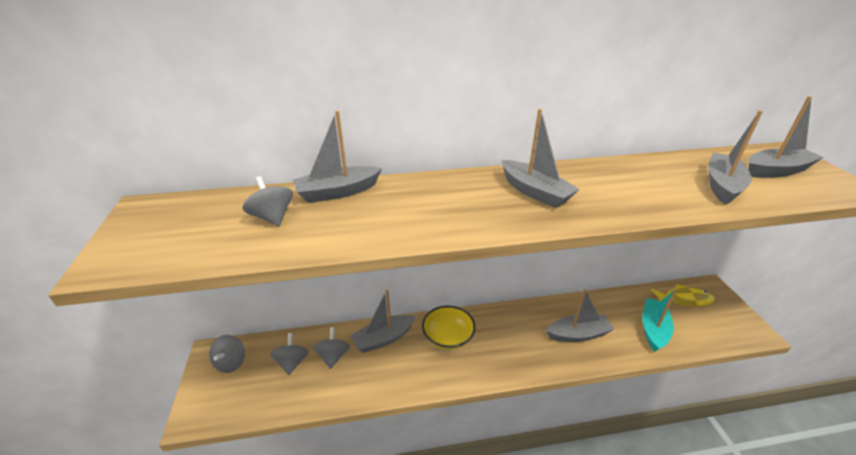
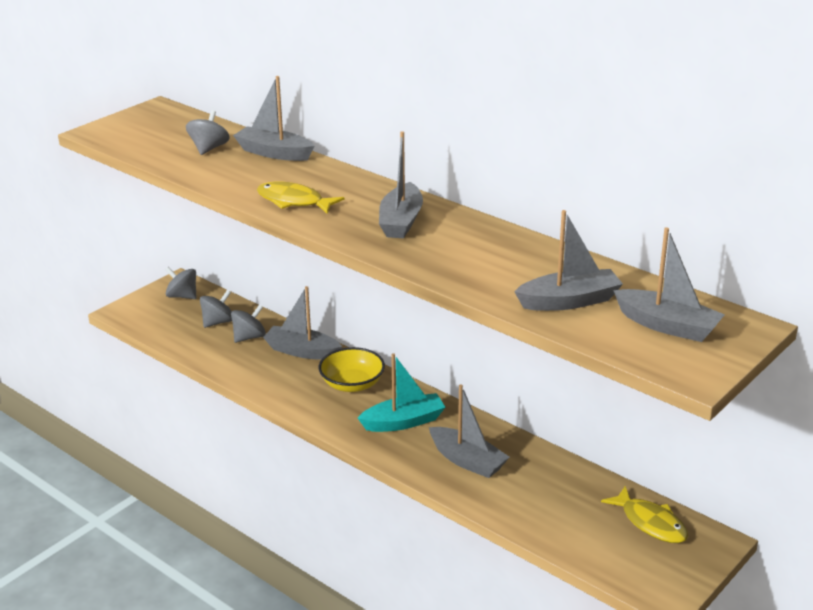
camera: 50 degrees right, 5 degrees down
grey spinning top [209,335,245,373] -> grey spinning top turned 60 degrees clockwise [165,267,197,299]
turquoise boat [642,289,677,352] -> turquoise boat moved to [358,353,445,432]
none -> yellow fish [257,181,344,214]

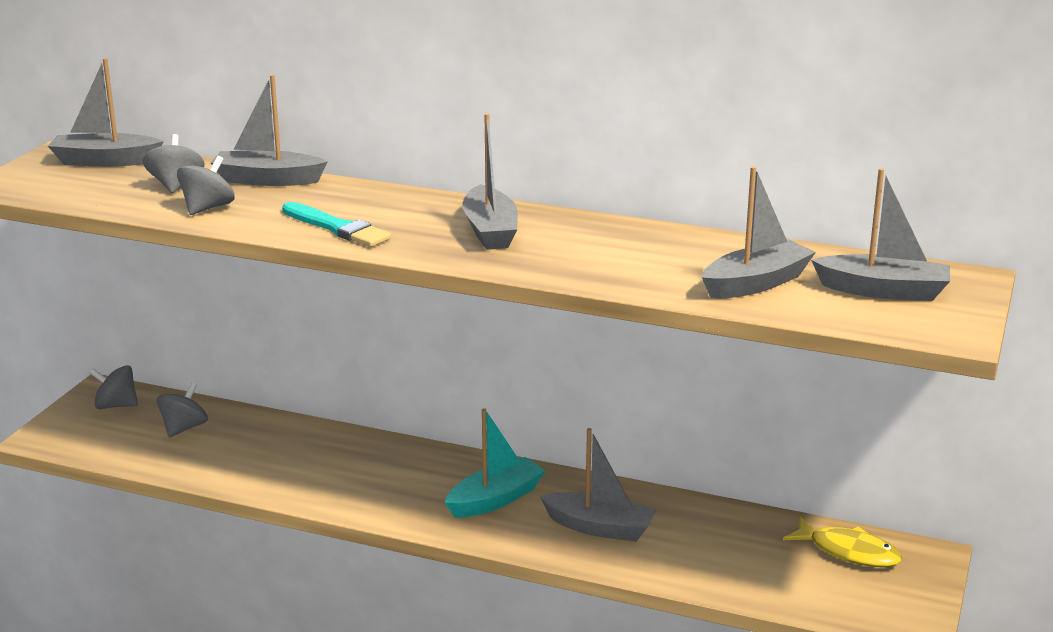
camera: 20 degrees left, 5 degrees down
grey spinning top [231,305,266,343] -> grey spinning top moved to [177,156,235,215]
yellow fish [257,181,344,214] -> turquoise brush [282,202,391,247]
grey boat [263,286,342,360] -> grey boat moved to [48,58,164,167]
yellow bowl [319,347,385,392] -> none

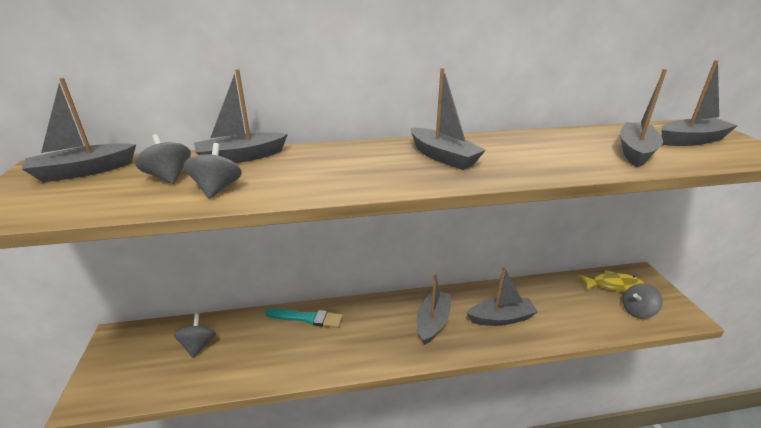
camera: 30 degrees left, 5 degrees up
grey spinning top [89,365,138,409] -> grey spinning top moved to [623,283,663,319]
turquoise brush [282,202,391,247] -> turquoise brush moved to [265,308,343,328]
turquoise boat [445,408,546,518] -> grey boat [417,274,451,345]

